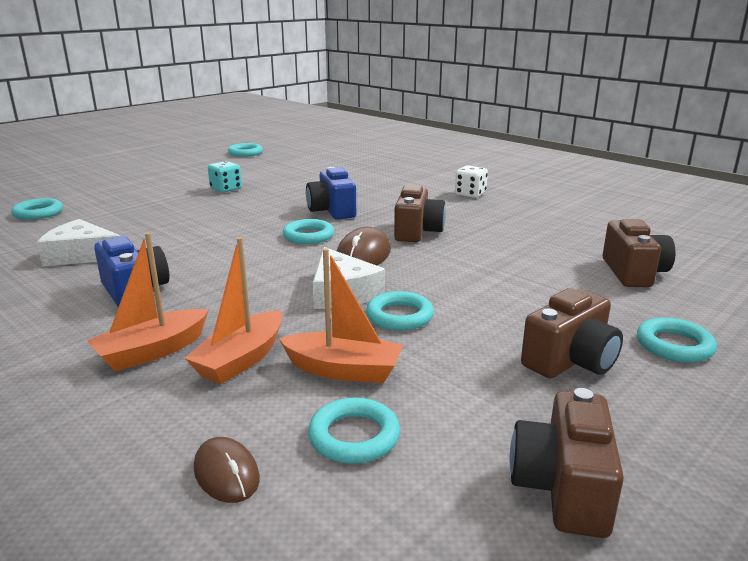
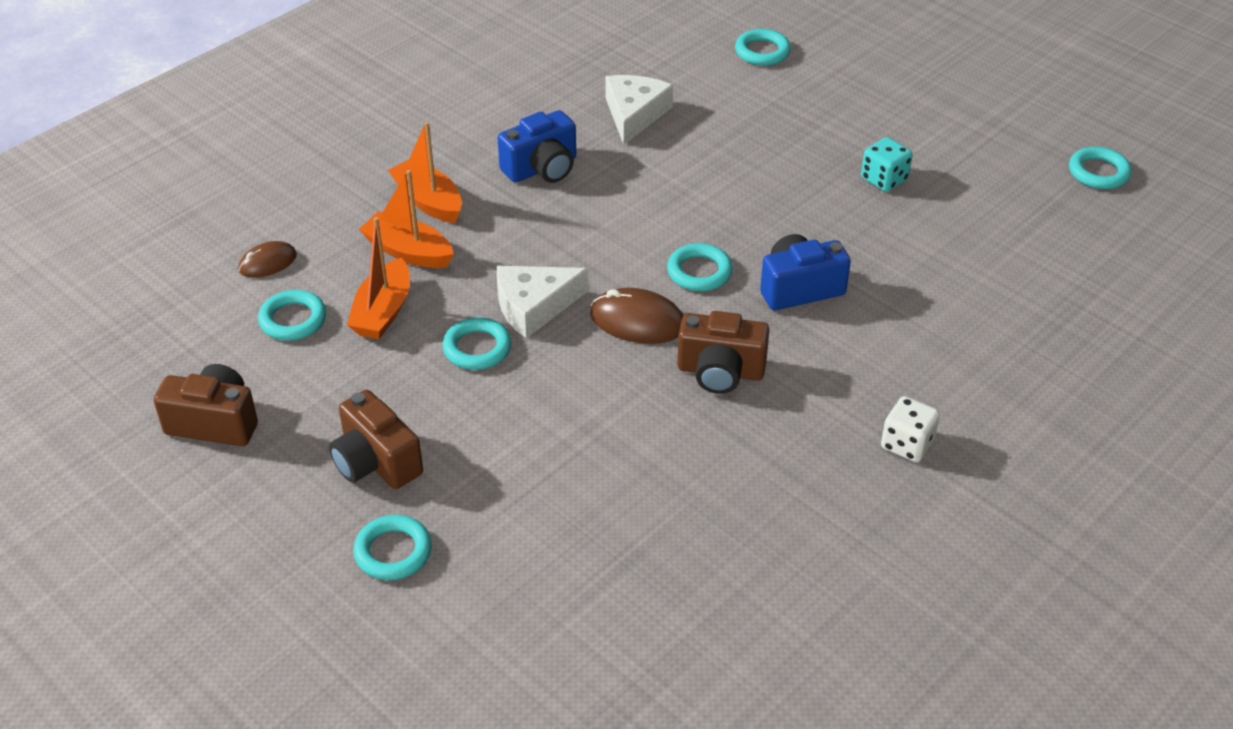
camera: 90 degrees right, 20 degrees up
brown camera [603,219,676,287] -> none

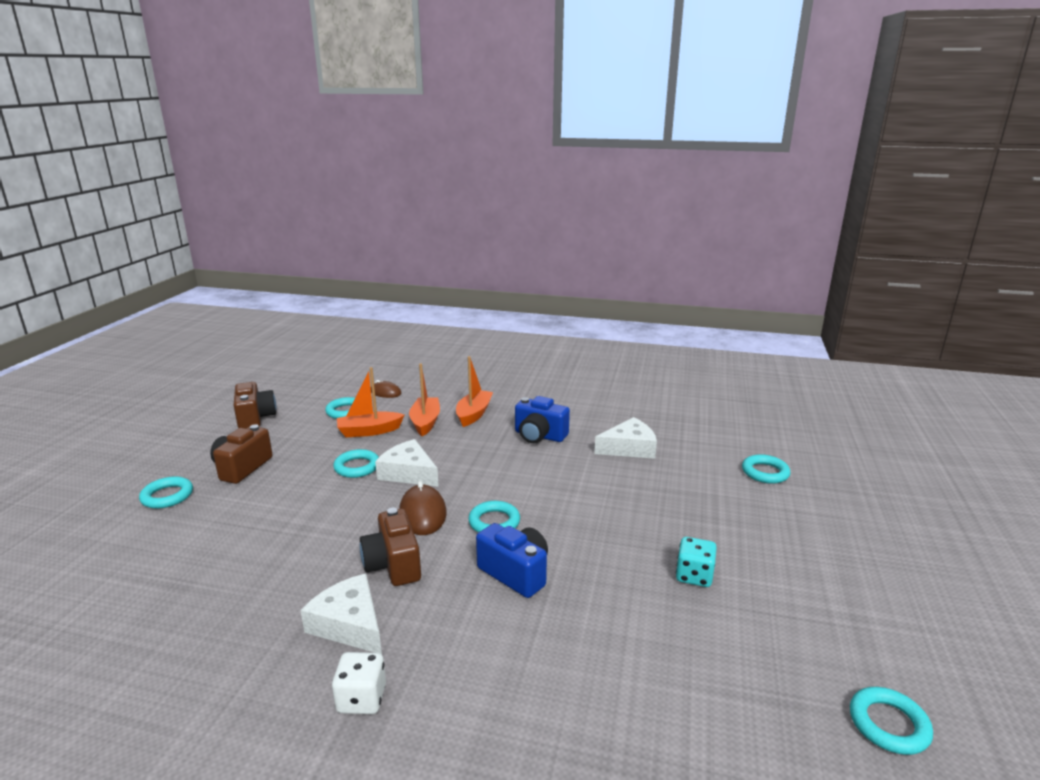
camera: 60 degrees right, 20 degrees down
none -> white cheese [301,574,382,654]

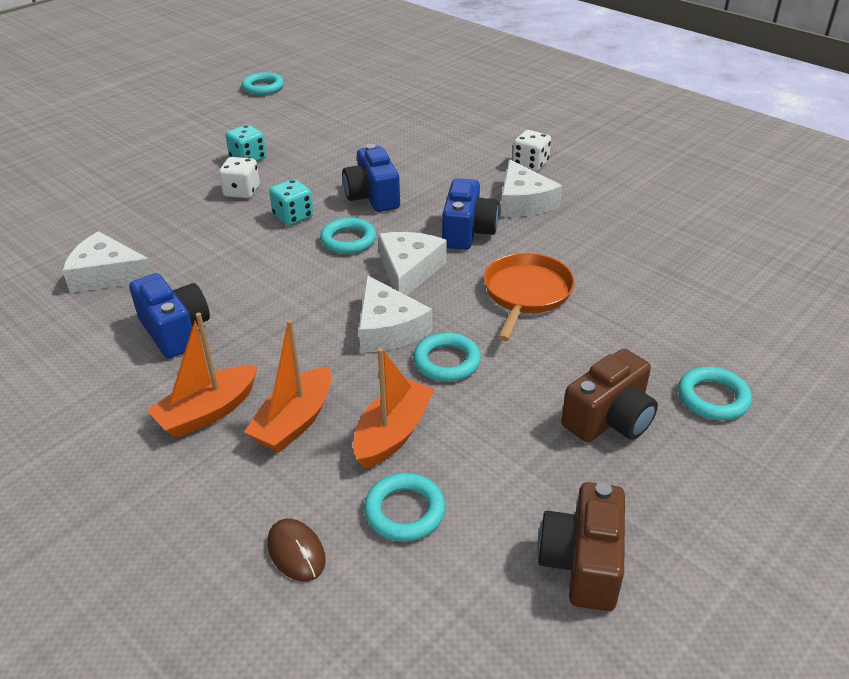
camera: 150 degrees left, 15 degrees up
orange boat [337,367,404,437] -> orange boat turned 75 degrees counterclockwise [353,348,435,469]
brown camera [360,508,421,586] -> blue camera [442,178,499,250]
brown mouse [399,481,447,535] -> white cheese [378,232,447,295]
turquoise ring [742,454,791,484] -> none
none -> white dice [219,157,260,198]
none -> turquoise dice [269,179,313,225]
none -> orange pan [484,253,575,341]

